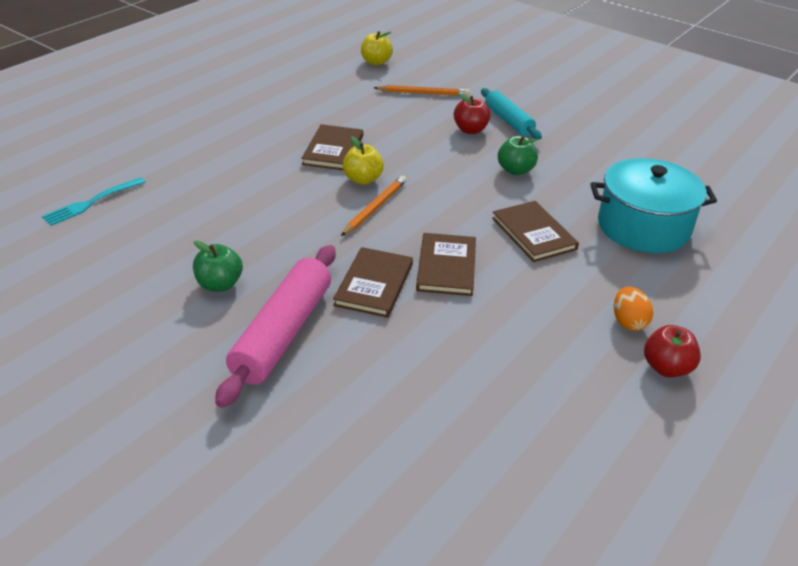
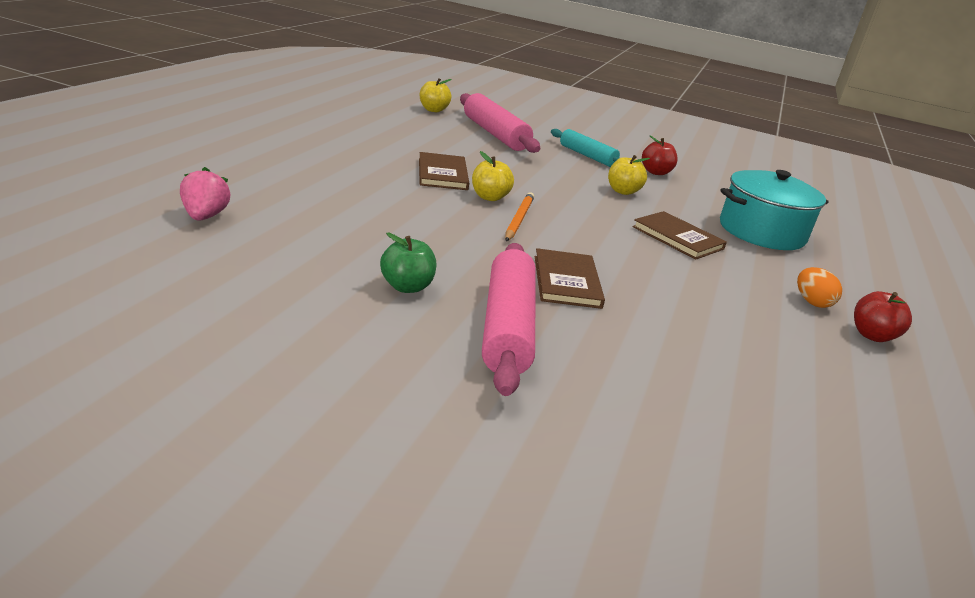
camera: 20 degrees left, 10 degrees down
turquoise fork [42,177,145,226] -> pink strawberry [180,167,230,221]
orange pencil [374,85,470,96] -> pink rolling pin [460,93,540,153]
brown book [416,233,476,296] -> none
red apple [454,93,491,134] -> red apple moved to [642,135,678,175]
green apple [498,136,538,175] -> yellow apple [608,155,650,195]

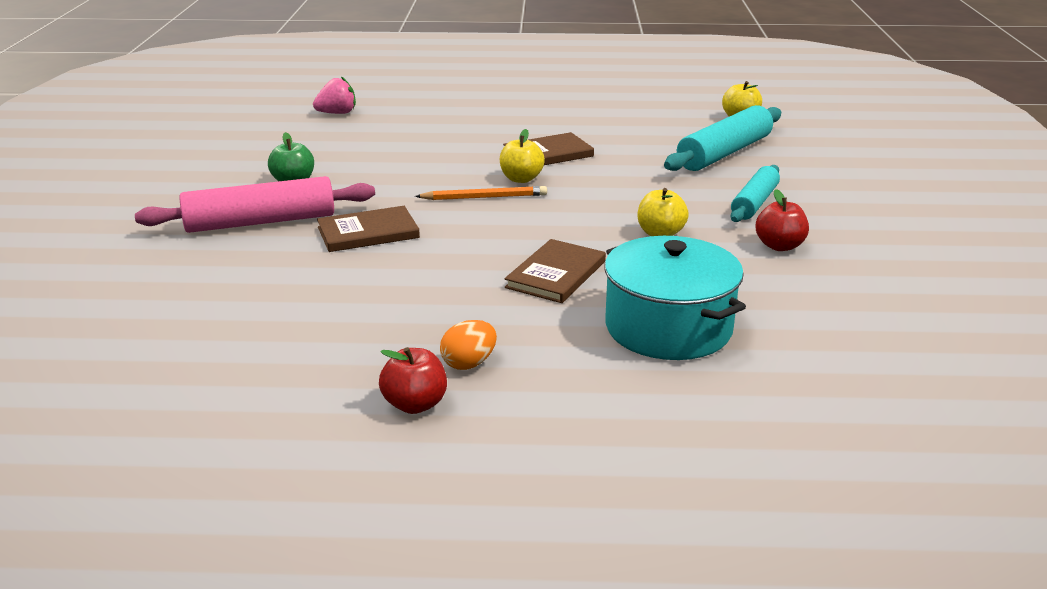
camera: 75 degrees right, 0 degrees up
pink rolling pin [460,93,540,153] -> turquoise rolling pin [664,105,781,171]

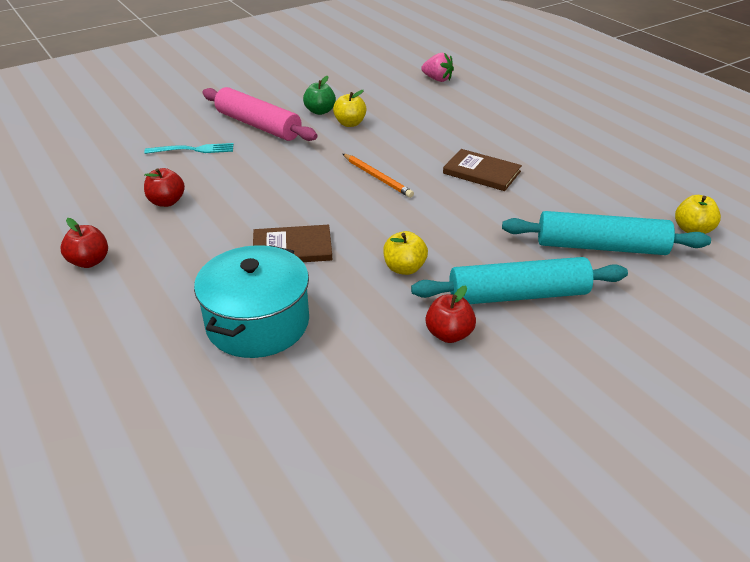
camera: 55 degrees right, 10 degrees up
brown book [317,206,420,252] -> none
orange egg [440,320,497,370] -> none
yellow apple [500,129,545,183] -> yellow apple moved to [333,90,367,127]
turquoise rolling pin [730,165,780,222] -> turquoise rolling pin [411,257,628,304], size x1.57
none -> turquoise fork [144,143,234,154]
none -> red apple [144,168,185,207]

